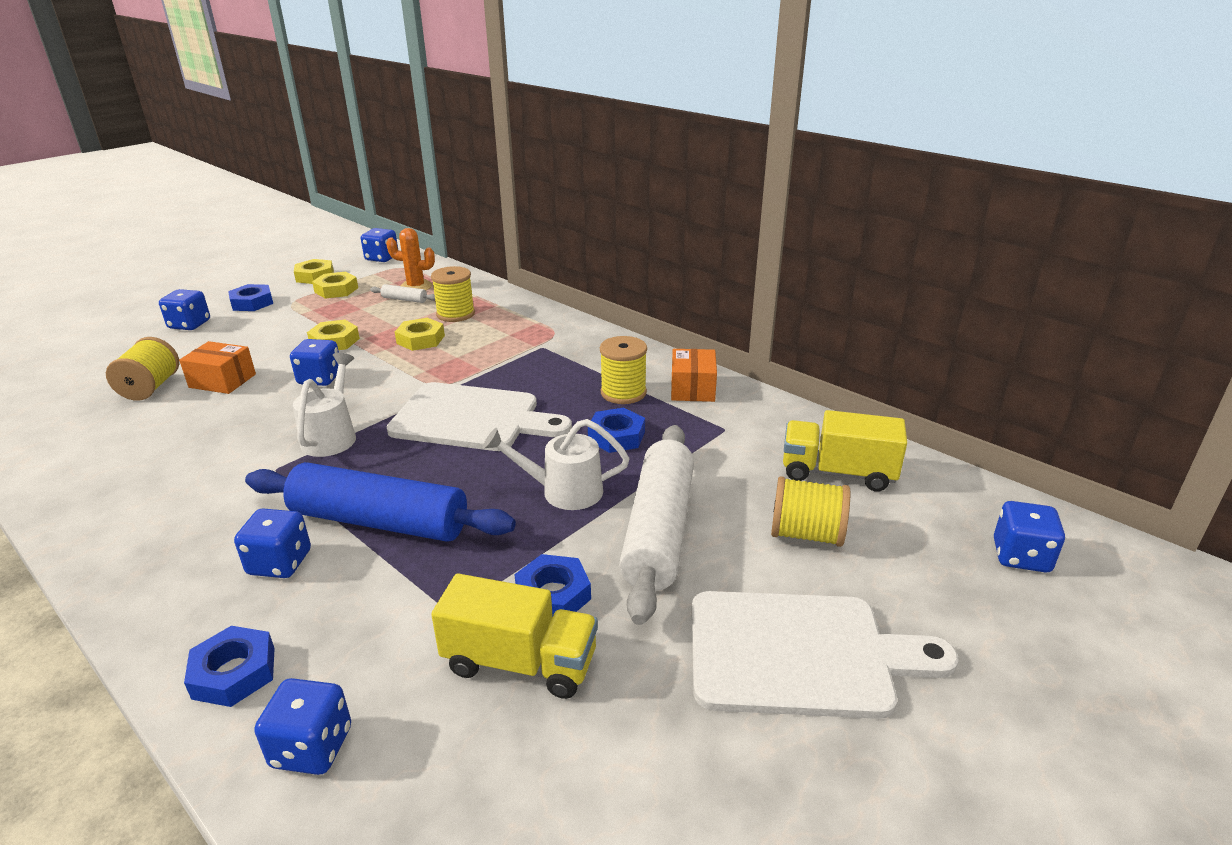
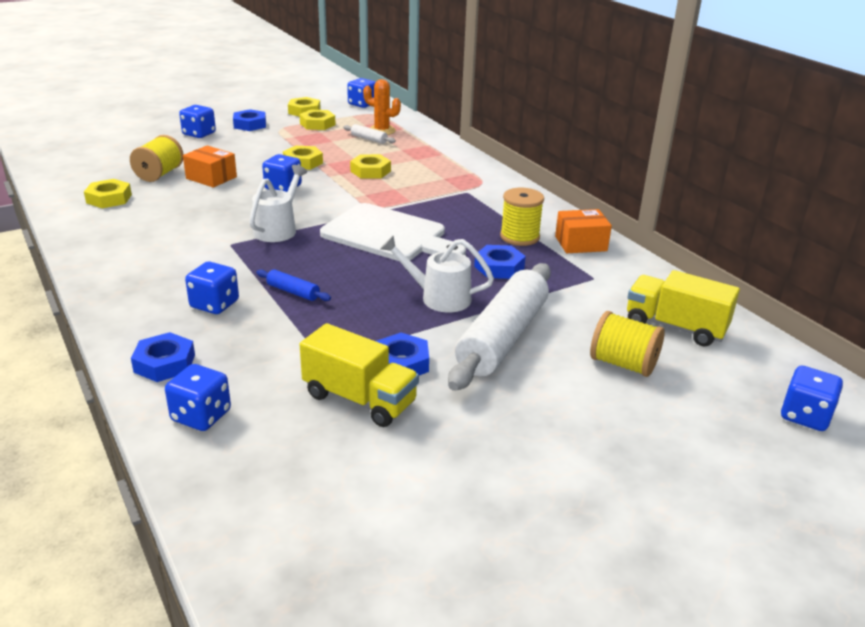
camera: 15 degrees right, 0 degrees up
blue rolling pin [245,462,516,542] -> blue rolling pin [256,269,331,301], size x0.41
yellow spool [431,266,475,322] -> none
orange box [671,349,717,402] -> orange box turned 60 degrees clockwise [555,209,612,253]
white cutting board [692,591,959,719] -> none
none -> yellow nut [84,179,132,208]

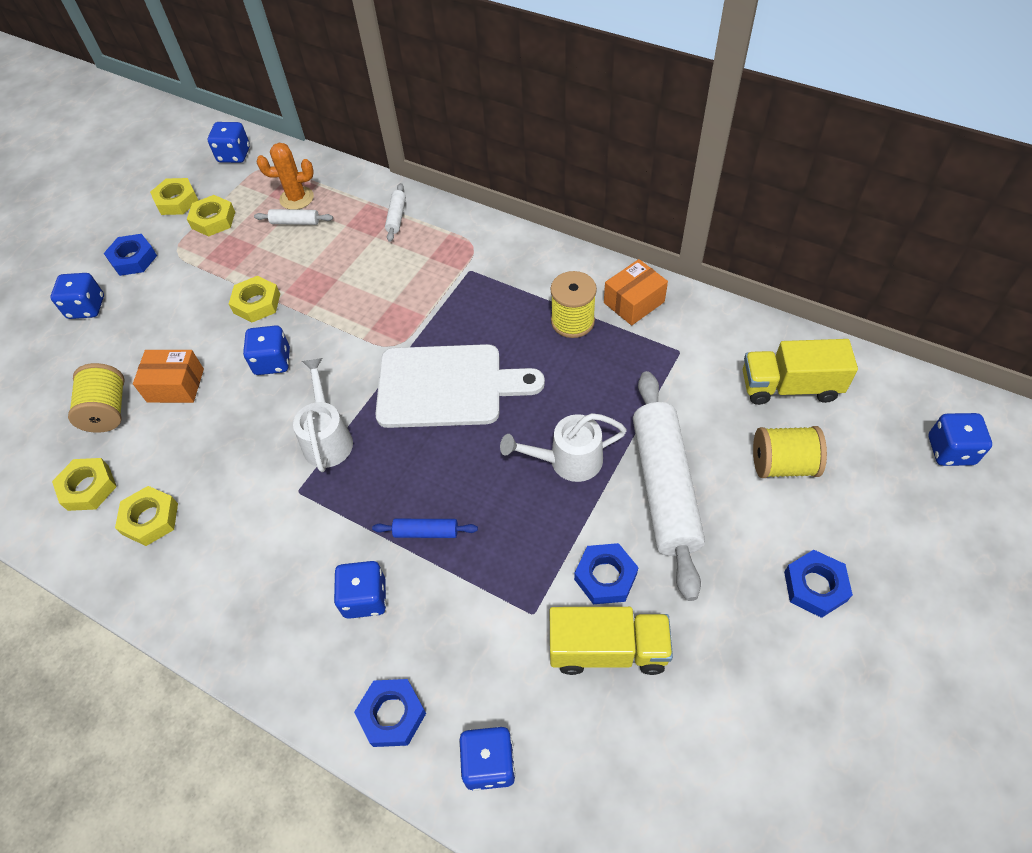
camera: 25 degrees left, 25 degrees up
yellow nut [350,154,391,179] -> yellow nut moved to [115,486,178,546]
blue nut [474,245,526,279] -> blue nut moved to [784,550,853,618]
none -> white rolling pin [385,183,406,242]

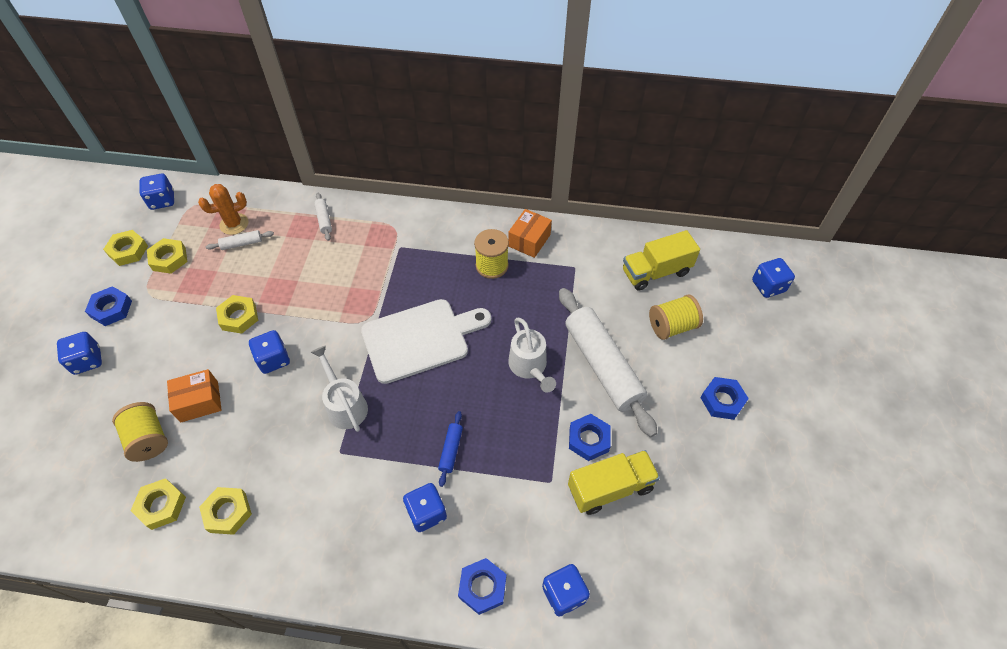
camera: 25 degrees left, 0 degrees up
blue rolling pin [372,519,478,538] -> blue rolling pin turned 60 degrees counterclockwise [438,411,463,487]
white watering can [500,413,627,482] -> white watering can turned 75 degrees counterclockwise [509,318,556,393]

